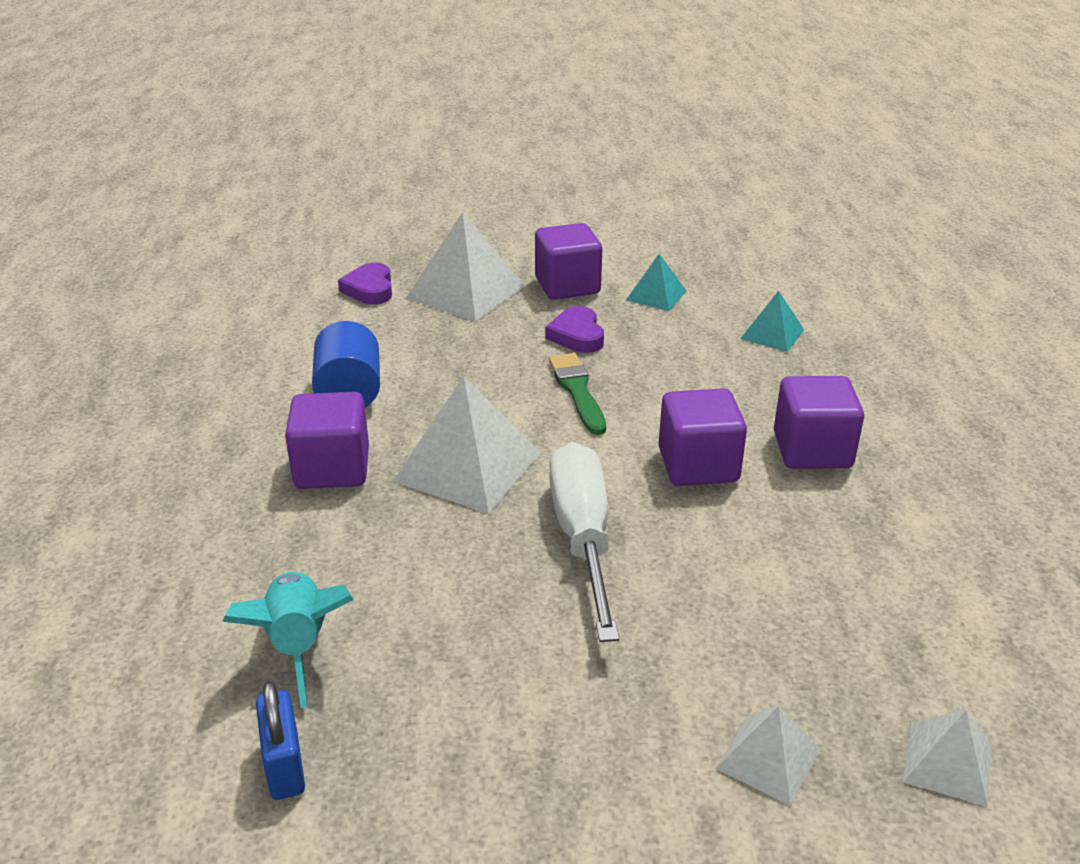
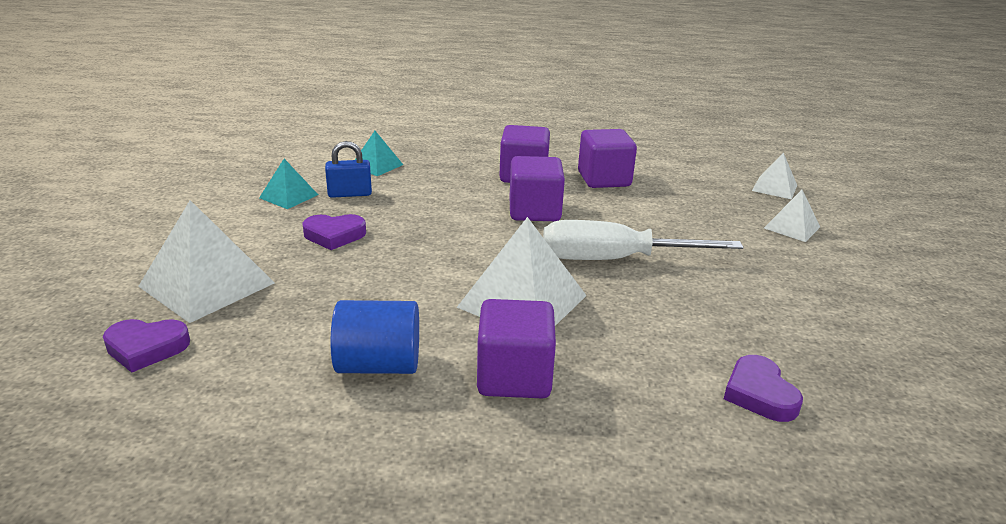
camera: 85 degrees left, 5 degrees down
turquoise rocket [222,572,354,708] -> purple heart [724,355,803,422]
blue padlock [256,681,305,800] -> blue padlock moved to [325,141,372,198]
purple cube [535,223,602,300] -> purple cube moved to [578,129,637,188]
green brush [549,353,606,435] -> none

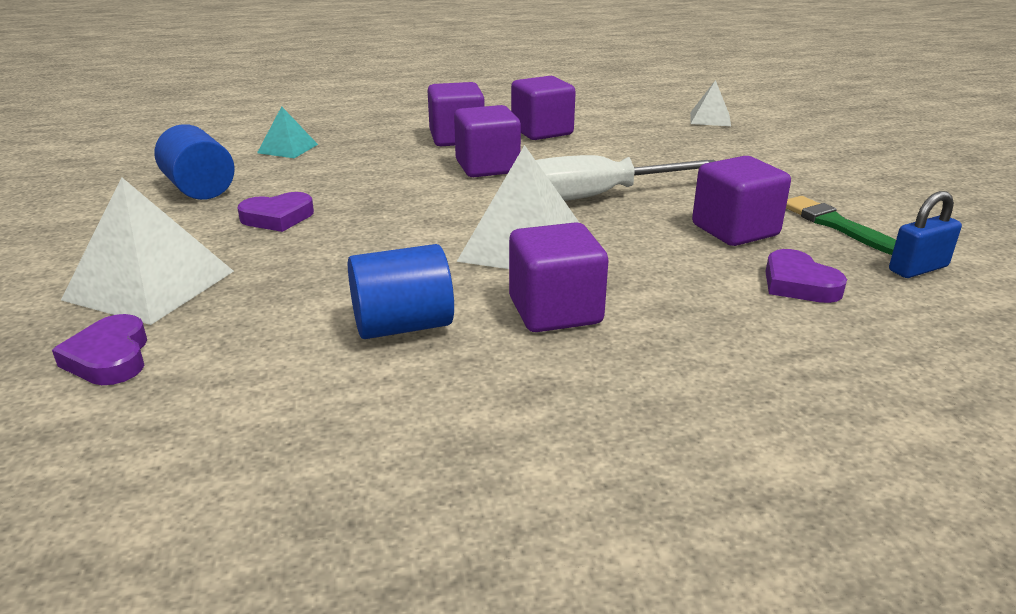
camera: 15 degrees left, 0 degrees up
purple heart [103,319,190,373] -> purple heart turned 90 degrees clockwise [52,314,147,385]
turquoise pyramid [259,159,318,209] -> blue cylinder [154,124,235,200]
blue padlock [325,141,372,198] -> blue padlock moved to [889,191,962,278]
white pyramid [764,190,820,242] -> none
none -> purple cube [692,156,791,246]
none -> green brush [786,196,896,255]

